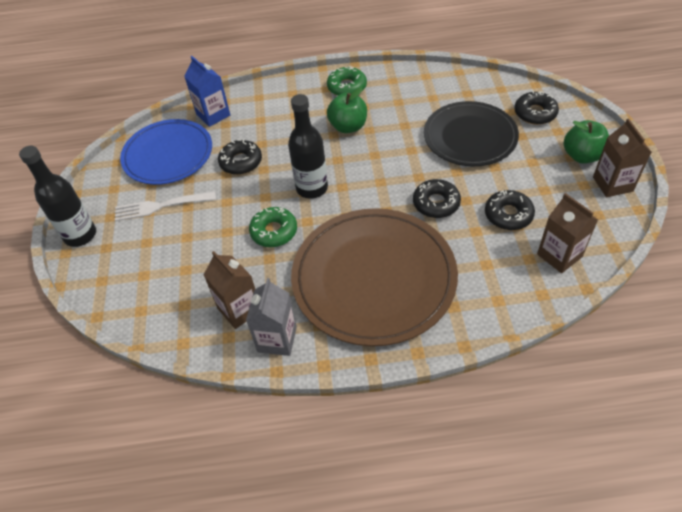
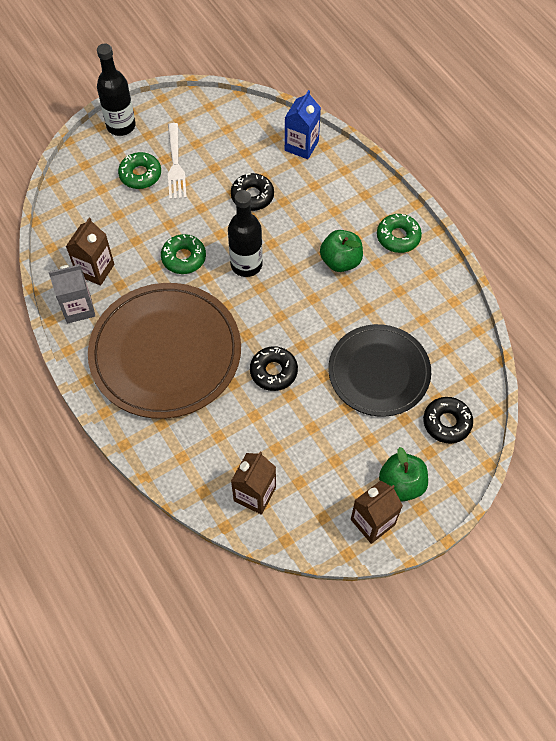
camera: 60 degrees right, 10 degrees up
white fork [115,191,216,221] -> white fork turned 150 degrees counterclockwise [168,123,187,199]
blue plate [120,119,212,185] -> none
black donut [485,190,535,230] -> none
none -> green donut [118,152,161,189]

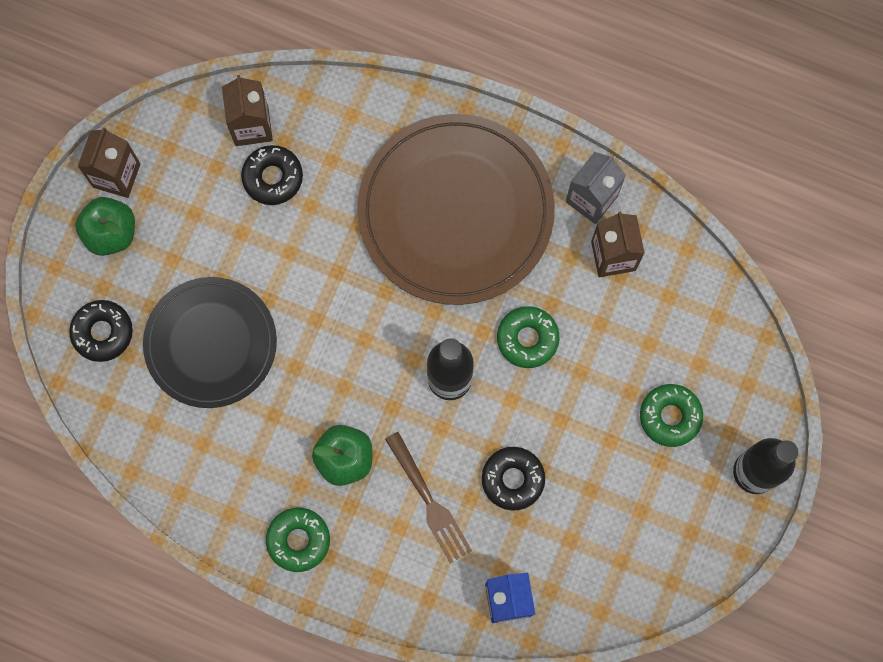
camera: 145 degrees right, 15 degrees up
white fork [168,123,187,199] -> none
black donut [250,346,298,391] -> black donut moved to [241,145,303,205]
none -> brown fork [385,432,472,563]

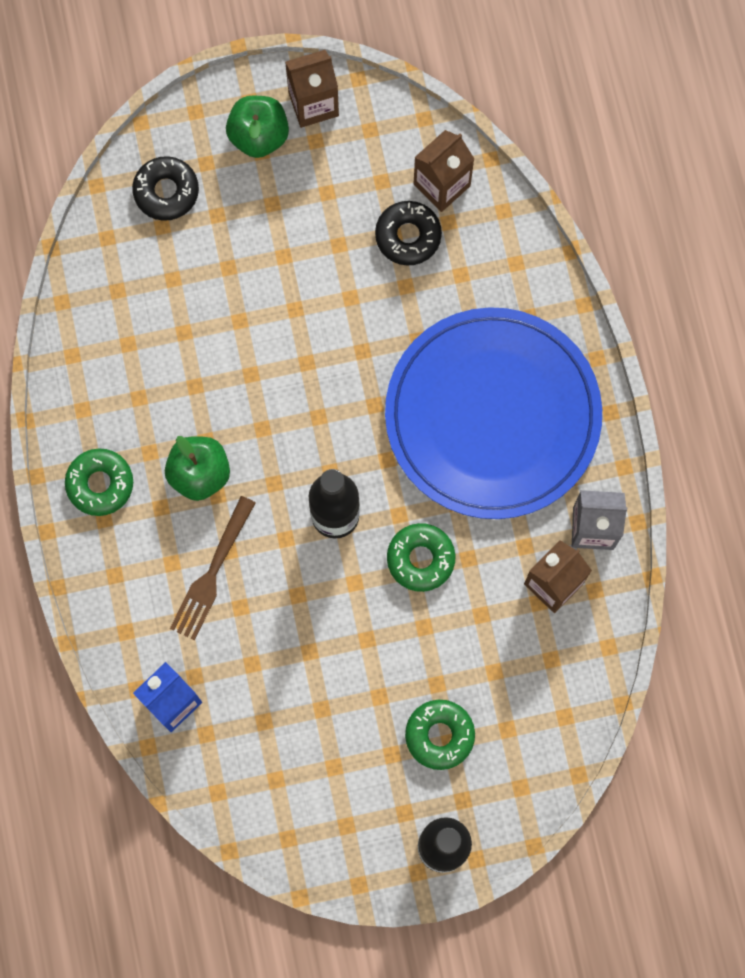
camera: 55 degrees right, 0 degrees up
black plate [143,277,277,408] -> none
brown plate [357,114,555,305] -> blue plate [385,307,602,519]
black donut [482,447,545,511] -> none

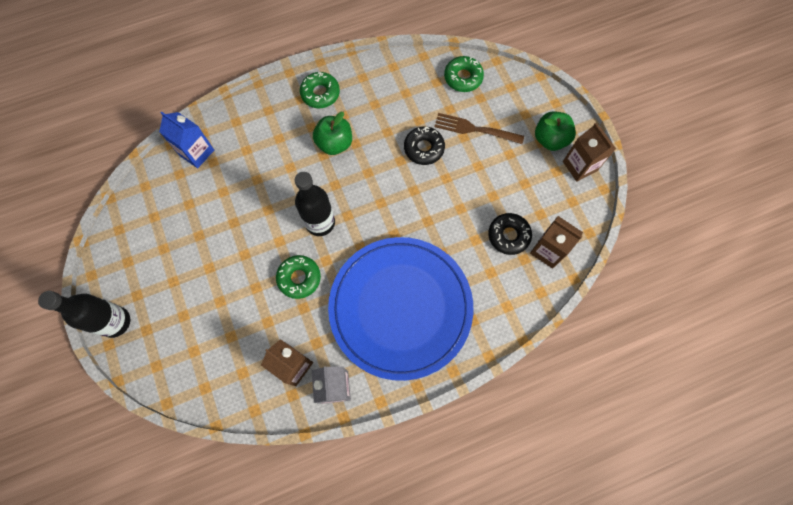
camera: 80 degrees right, 5 degrees down
black donut [132,156,199,221] -> black donut moved to [404,127,445,165]
brown fork [170,496,256,640] -> brown fork moved to [434,113,524,144]
green donut [405,700,475,770] -> green donut moved to [444,56,484,92]

